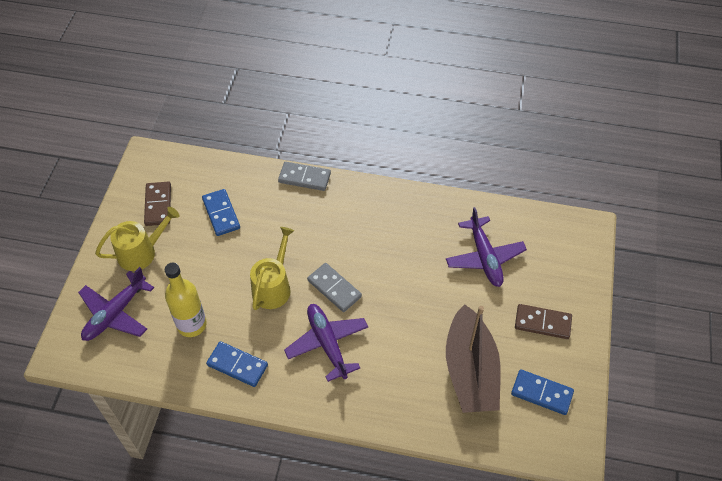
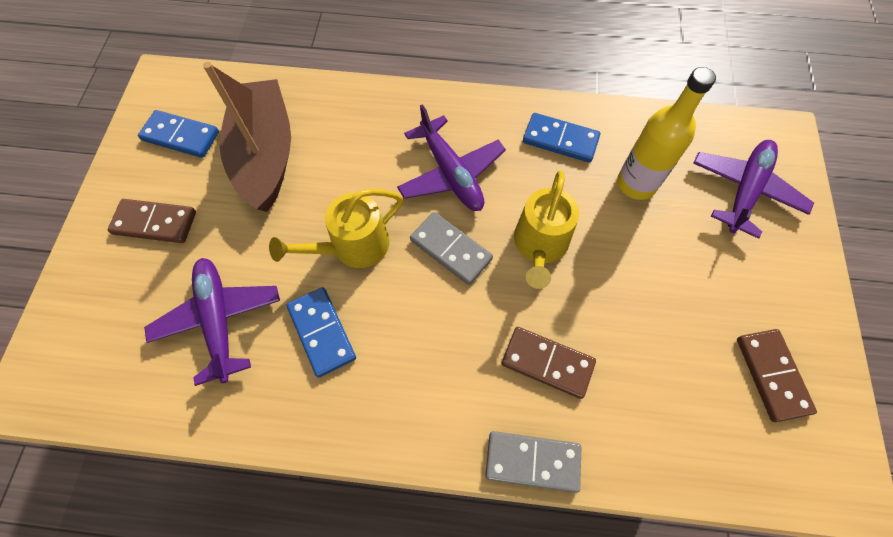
camera: 175 degrees right, 10 degrees up
yellow watering can [95,207,179,271] -> yellow watering can moved to [269,189,403,268]
blue domino [202,189,240,236] -> blue domino moved to [287,287,356,378]
none -> brown domino [502,327,596,399]

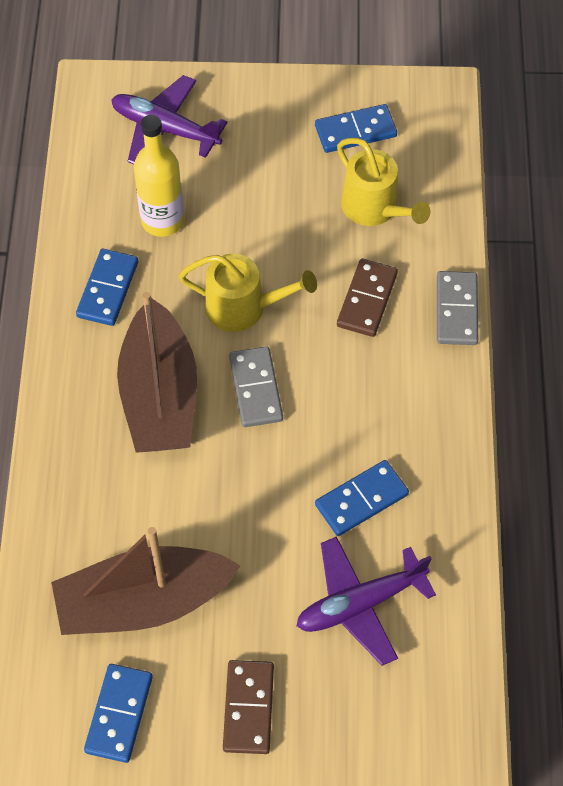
camera: 95 degrees left, 5 degrees down
yellow watering can [269,189,403,268] -> yellow watering can moved to [337,138,430,226]
purple plane [397,104,506,211] -> brown boat [117,292,197,453]
grey domino [410,212,493,285] -> grey domino turned 45 degrees counterclockwise [229,346,283,427]
brown domino [737,329,817,422] -> blue domino [315,104,397,153]

